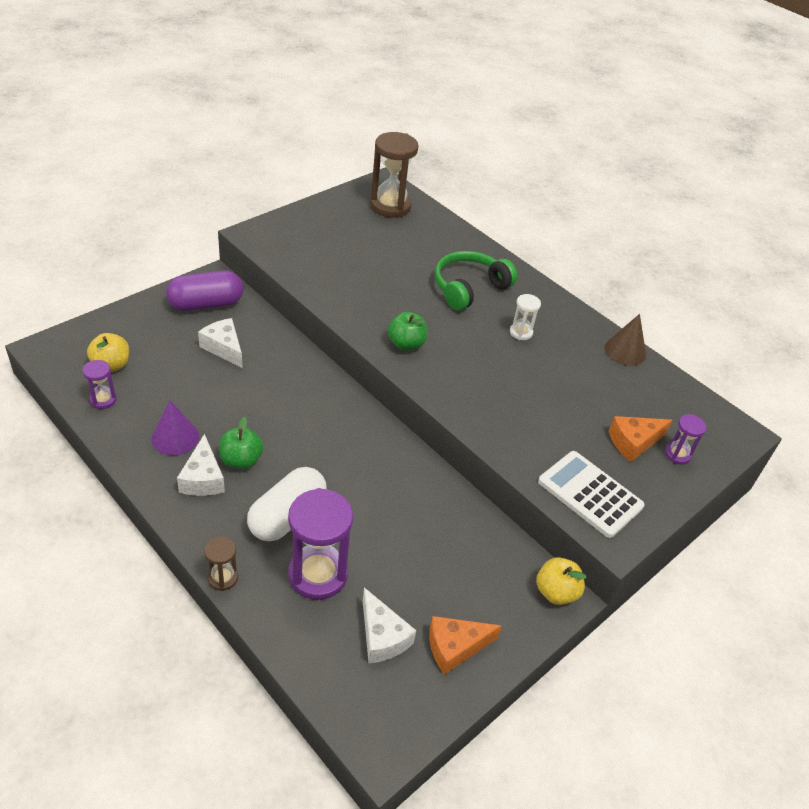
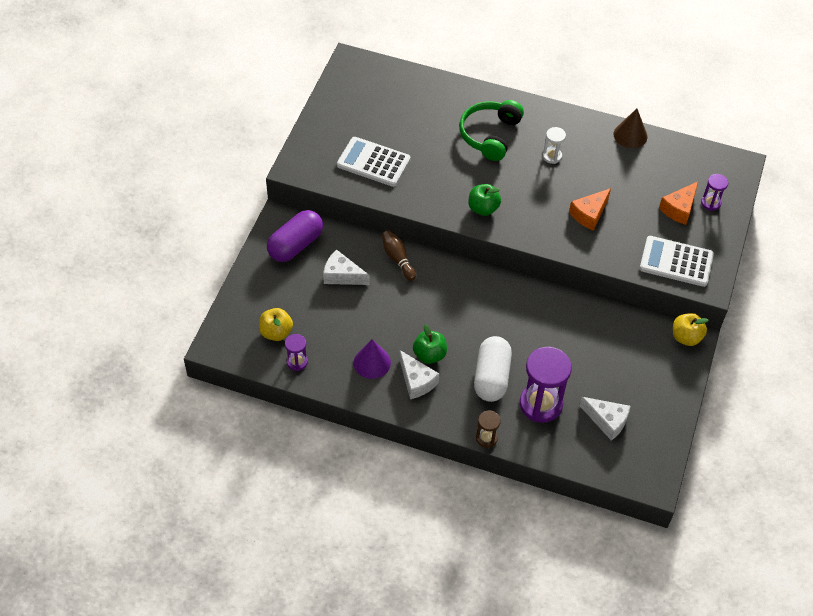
camera: 25 degrees left, 10 degrees up
brown hourglass [370,132,419,217] -> none
orange cheese [429,616,502,674] -> orange cheese moved to [569,188,611,231]
none -> white calculator [337,137,411,187]
none -> brown bowling pin [382,230,416,281]

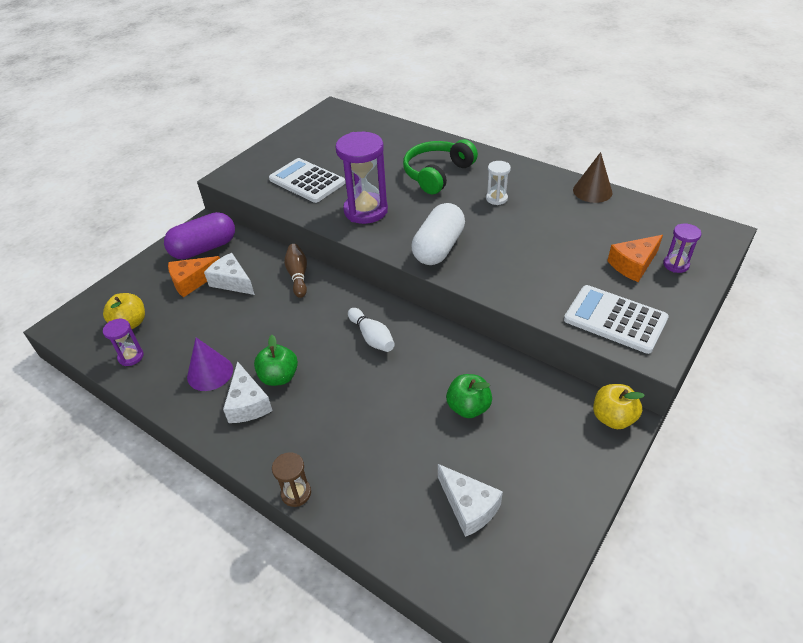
camera: 20 degrees right, 10 degrees down
green apple [469,184,501,216] -> green apple moved to [446,374,492,418]
white capsule [474,336,512,402] -> white capsule moved to [411,203,465,265]
purple hourglass [520,347,572,423] -> purple hourglass moved to [336,132,388,224]
orange cheese [569,188,611,231] -> orange cheese moved to [168,256,220,297]
none -> white bowling pin [348,308,395,352]

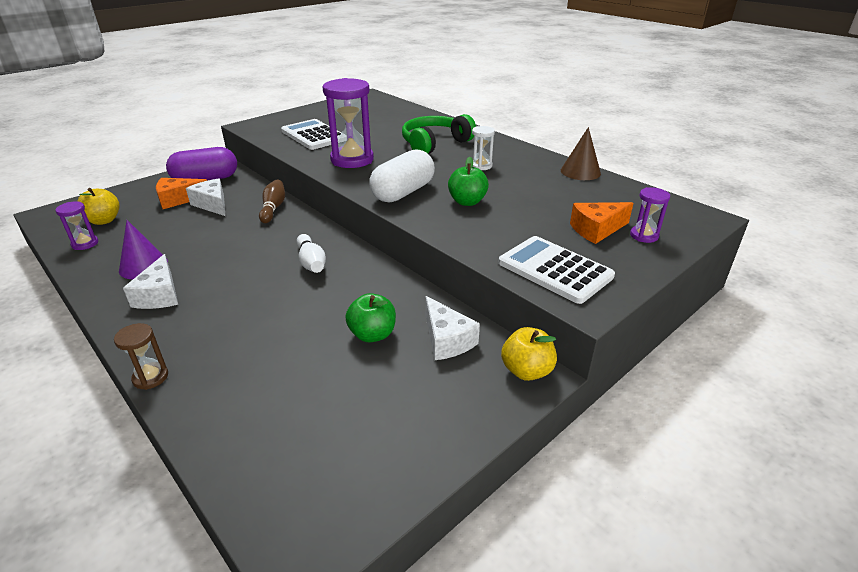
camera: 10 degrees right, 10 degrees down
green apple [254,335,298,386] -> green apple moved to [448,157,489,206]
white cheese [438,464,503,537] -> white cheese moved to [425,296,480,360]

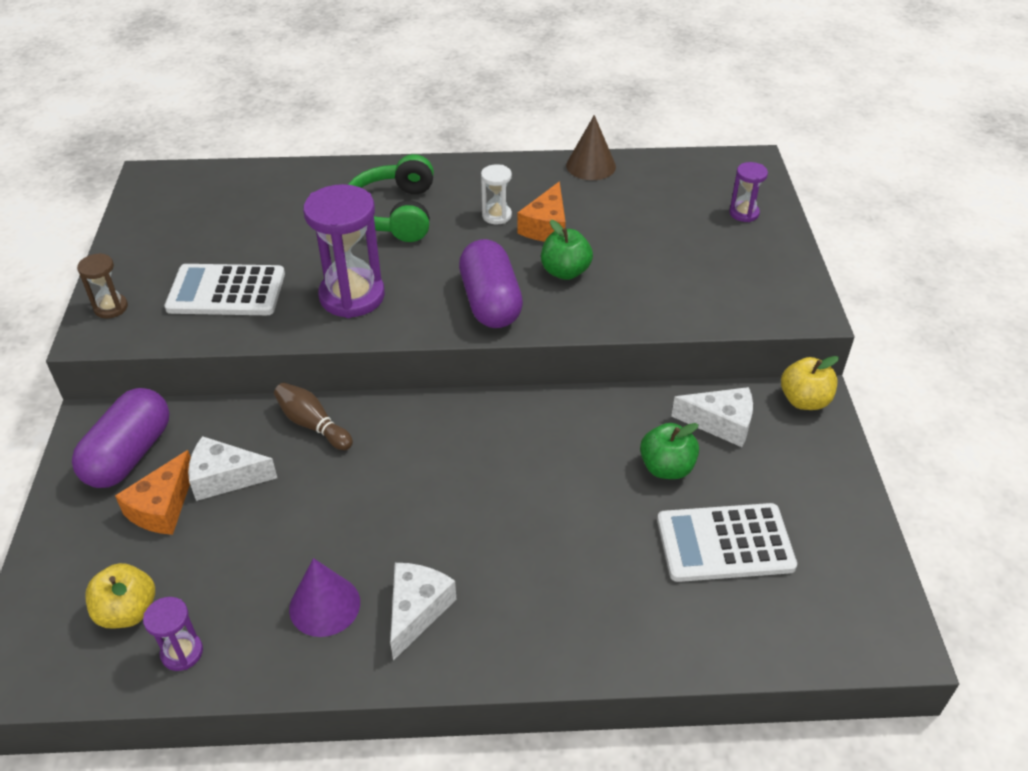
camera: 50 degrees left, 10 degrees up
brown hourglass [114,323,168,390] -> brown hourglass moved to [77,253,128,318]
white cheese [123,254,178,309] -> white cheese turned 105 degrees counterclockwise [390,563,457,661]
white bowling pin [297,234,326,273] -> none
white capsule [369,149,435,203] -> purple capsule [459,239,523,328]
white calculator [498,236,615,304] -> white calculator moved to [657,503,797,582]
orange cheese [570,202,633,244] -> orange cheese moved to [517,182,566,242]

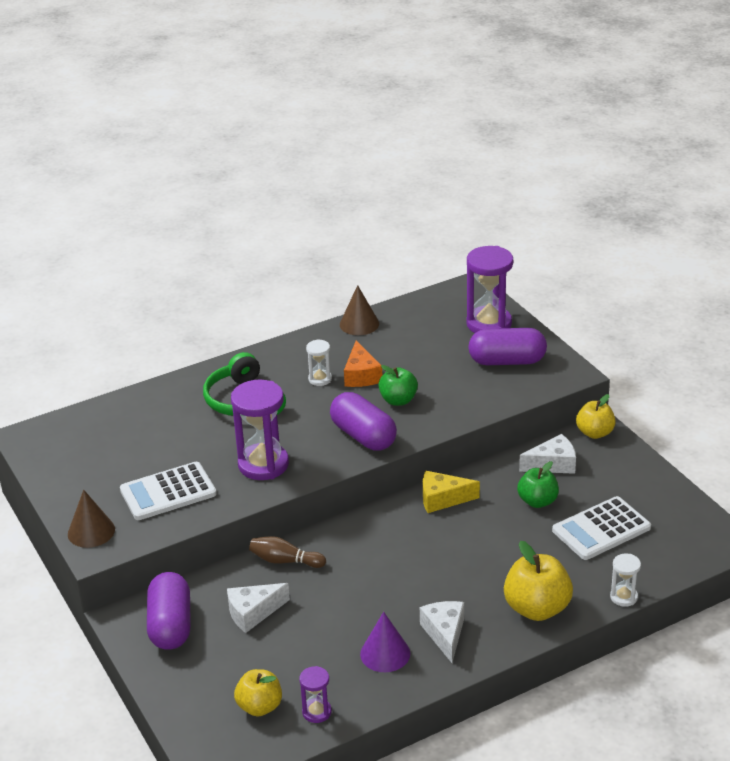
camera: 25 degrees left, 10 degrees down
brown hourglass [77,253,128,318] -> brown cone [68,490,115,548]
orange cheese [115,450,191,535] -> none
purple hourglass [729,162,768,222] -> purple hourglass [466,246,513,333], size x2.01
none -> yellow cheese [423,471,480,513]
none -> purple capsule [468,328,547,365]
none -> yellow apple [504,541,573,621]
none -> white hourglass [610,554,641,607]

